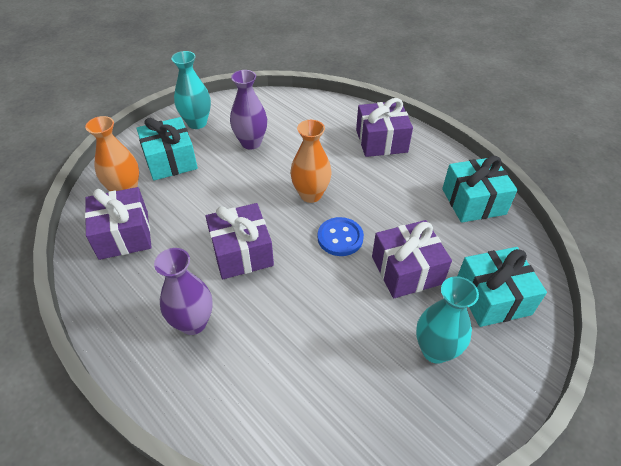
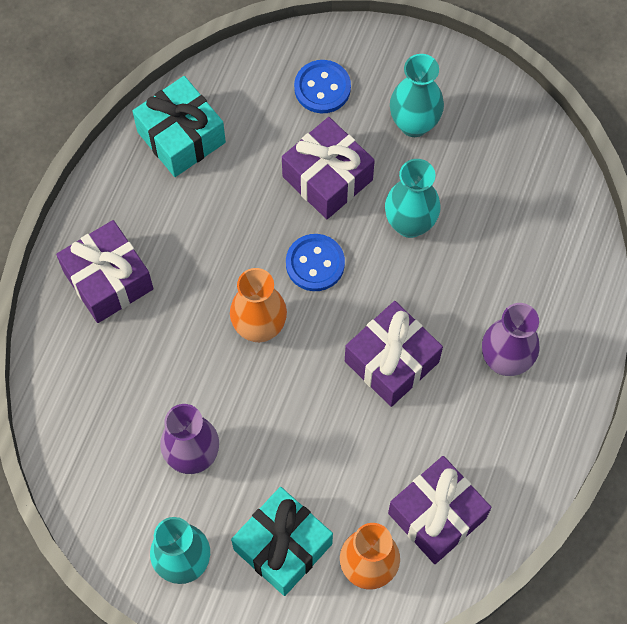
camera: 115 degrees left, 20 degrees up
turquoise gift [457,247,547,327] -> blue button [294,60,351,113]
none -> turquoise vase [385,159,441,238]

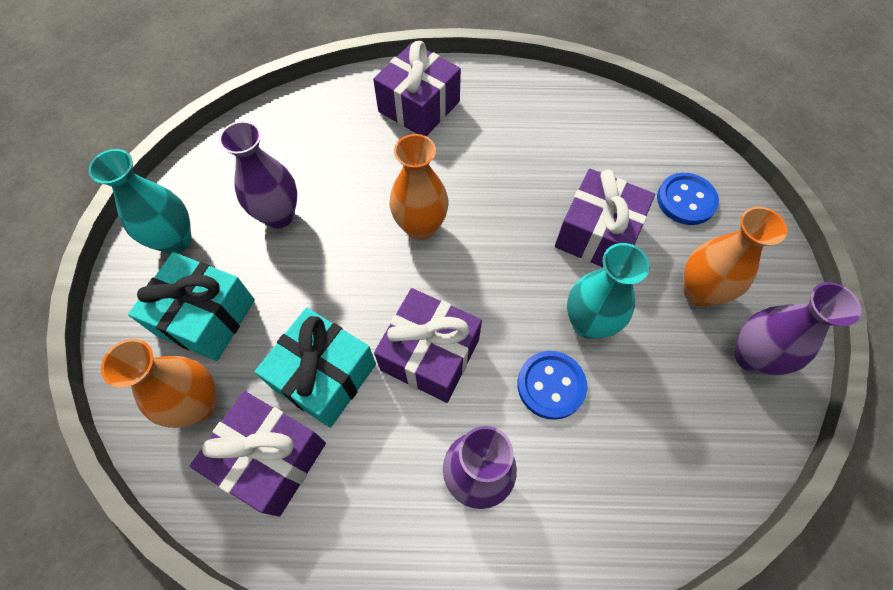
camera: 70 degrees right, 5 degrees down
turquoise gift [132,76,226,177] -> turquoise gift moved to [255,308,376,428]
blue button [286,234,345,291] -> blue button moved to [517,351,587,420]
turquoise vase [390,54,444,137] -> orange vase [683,207,787,306]
none -> purple vase [735,282,861,375]

